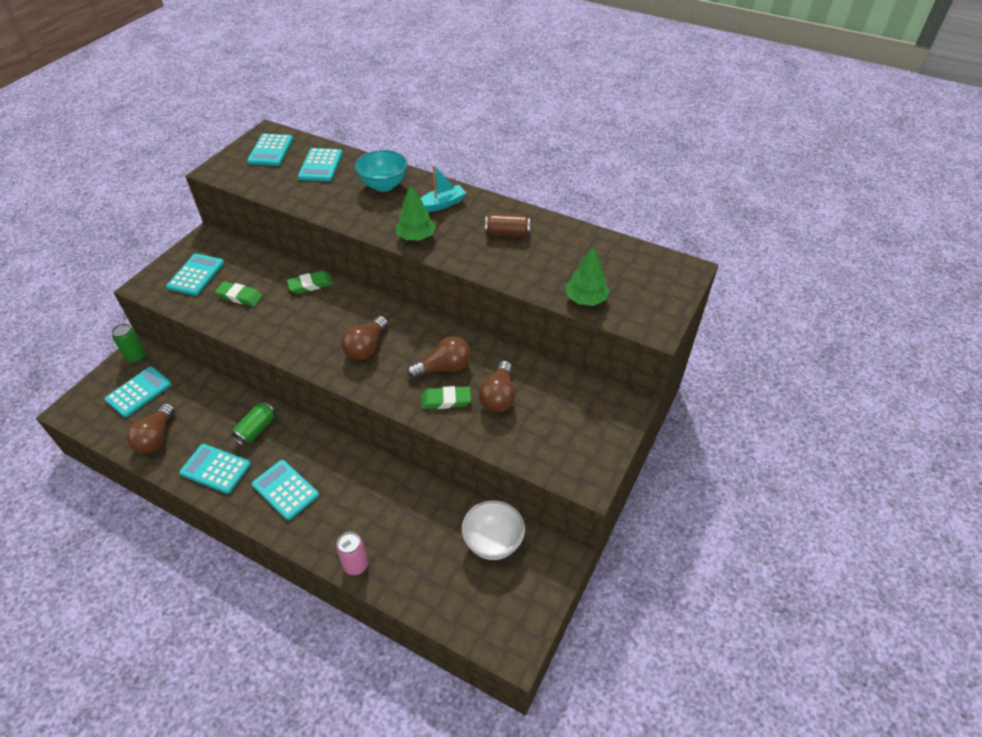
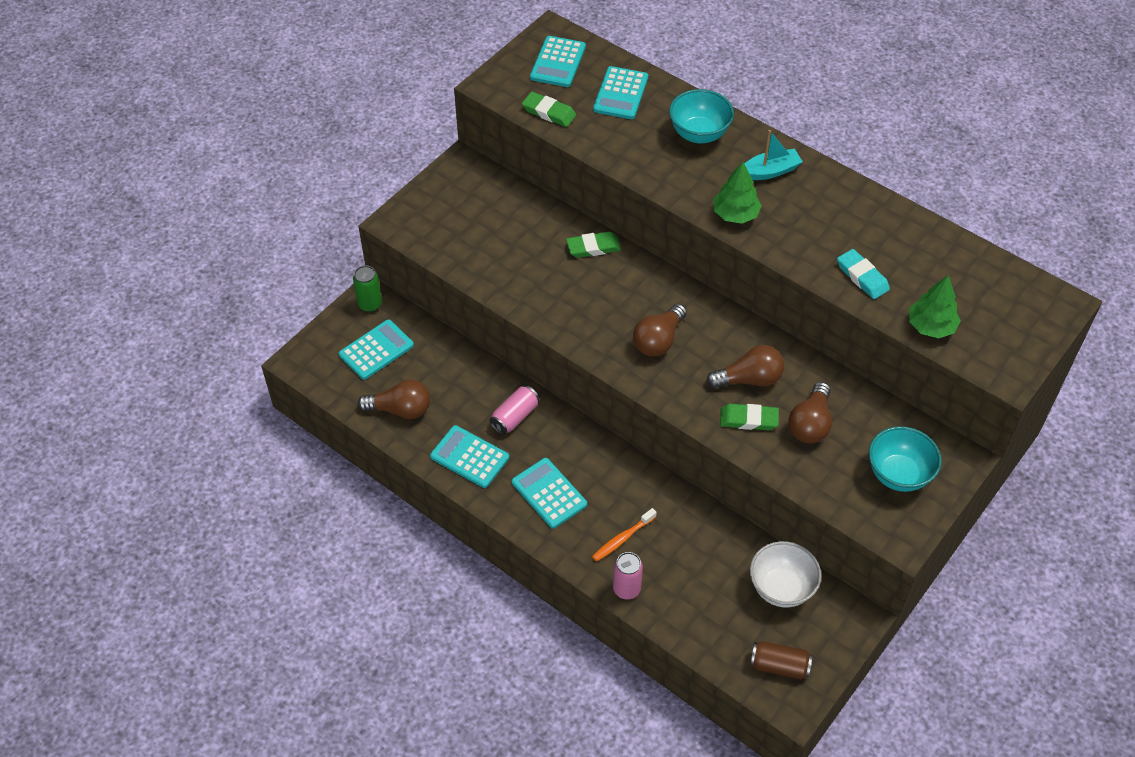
camera: 10 degrees right, 5 degrees up
brown light bulb [126,403,175,453] -> brown light bulb turned 105 degrees counterclockwise [358,380,430,419]
turquoise calculator [166,253,224,296] -> none
green eraser [215,281,263,306] -> green eraser moved to [522,92,576,127]
green can [231,402,275,446] -> pink can [489,386,539,435]
brown can [485,214,530,237] -> brown can moved to [750,641,812,680]
none -> orange toothbrush [592,508,657,562]
none -> turquoise eraser [837,249,890,299]
none -> turquoise bowl [869,426,942,492]

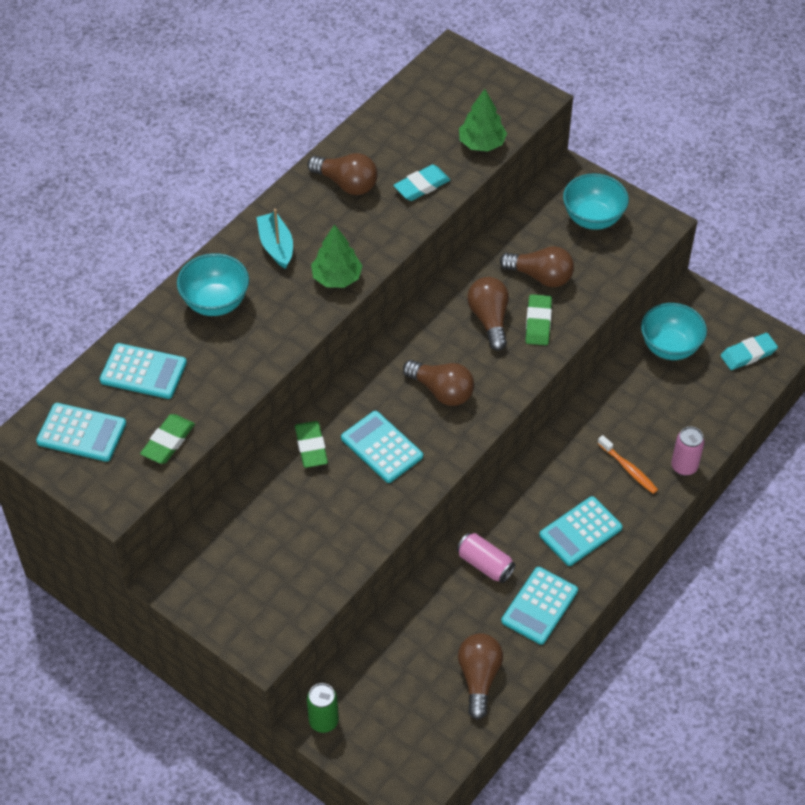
camera: 90 degrees left, 0 degrees up
turquoise calculator [339,319,414,380] -> turquoise calculator moved to [341,411,423,483]
white bowl [750,541,821,607] -> turquoise bowl [641,303,707,360]
brown can [750,641,812,680] -> turquoise eraser [720,333,778,370]
none -> brown light bulb [307,153,378,195]

